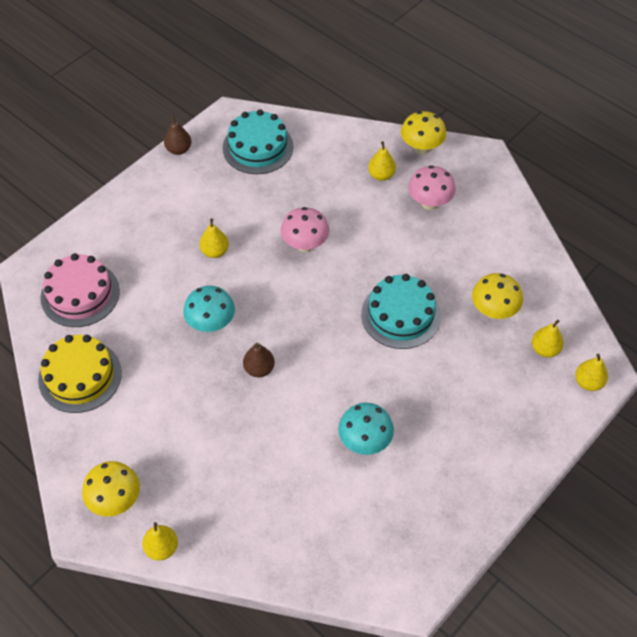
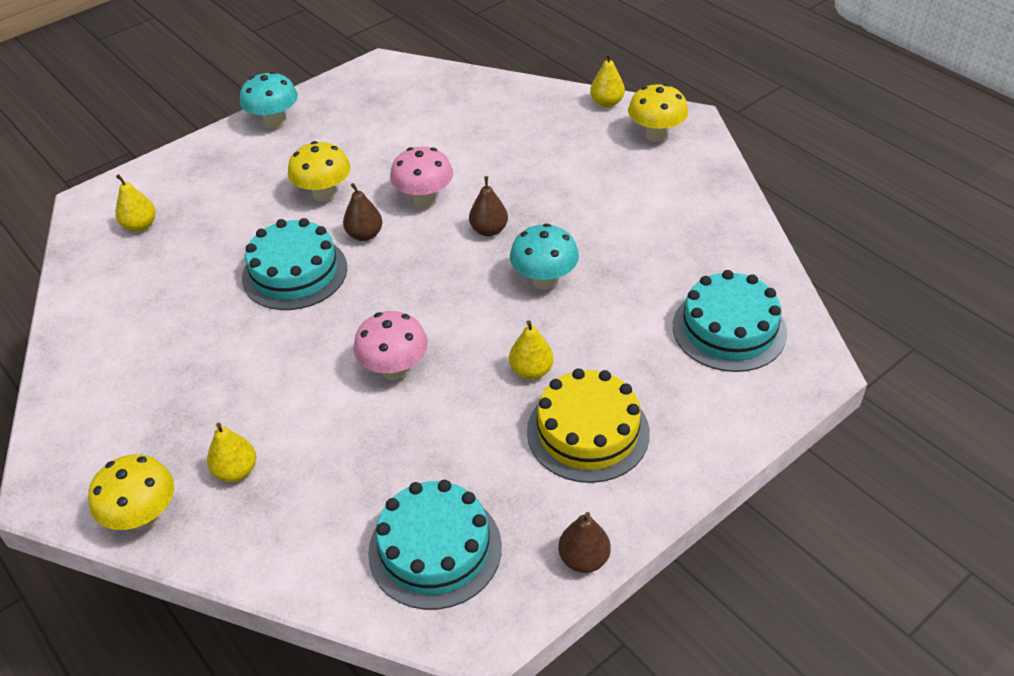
camera: 170 degrees left, 10 degrees down
yellow cake [38,335,122,413] -> yellow cake moved to [527,368,650,483]
pink cake [40,253,120,327] -> turquoise cake [673,270,787,372]
turquoise mushroom [338,403,394,455] -> turquoise mushroom moved to [240,71,298,129]
pink mushroom [408,165,456,210] -> pink mushroom moved to [390,147,453,207]
yellow mushroom [472,273,523,319] -> yellow mushroom moved to [288,141,350,202]
yellow pear [575,354,608,391] -> none
none -> brown pear [343,183,382,241]

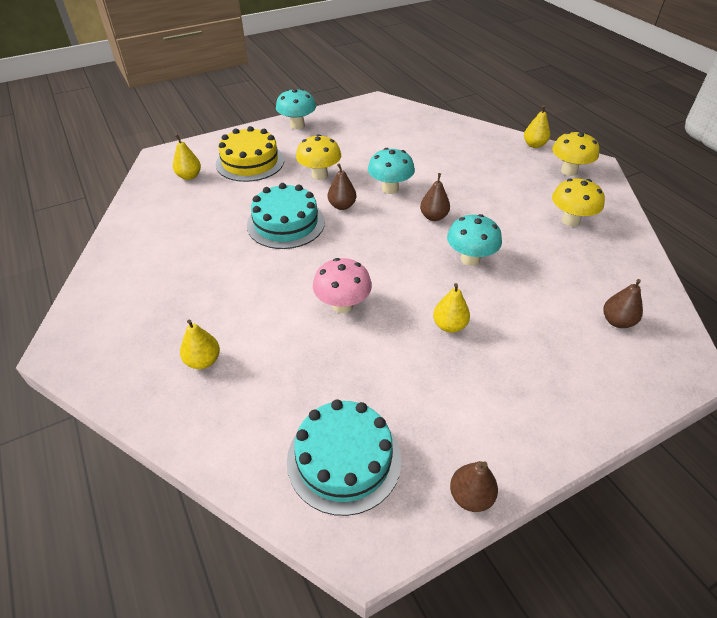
camera: 10 degrees right, 0 degrees up
yellow mushroom [88,454,174,530] -> yellow mushroom moved to [552,179,605,226]
pink mushroom [390,147,453,207] -> turquoise mushroom [368,148,415,194]
yellow cake [527,368,650,483] -> yellow cake moved to [216,126,284,182]
turquoise cake [673,270,787,372] -> brown pear [603,279,643,328]

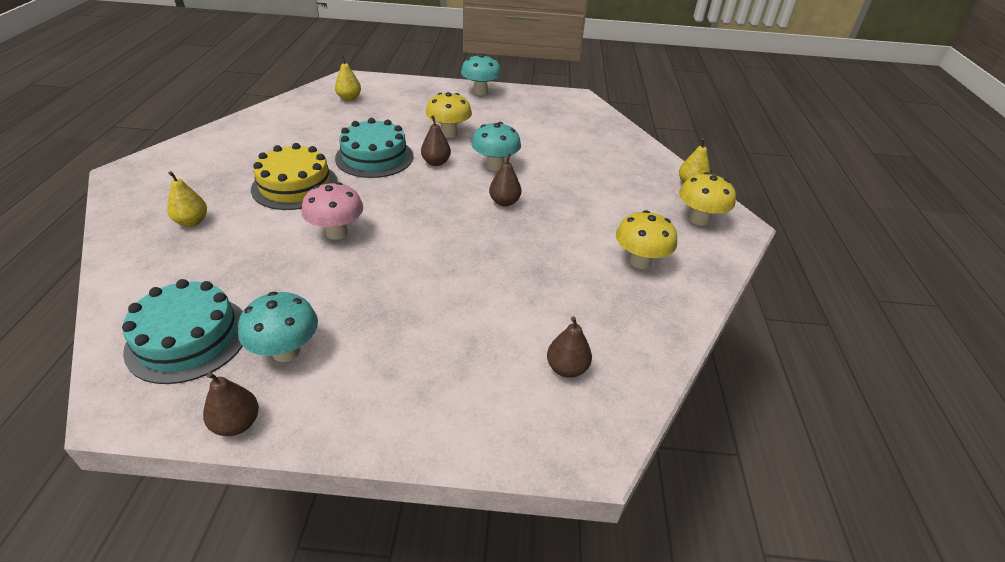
camera: 30 degrees right, 5 degrees down
yellow cake [216,126,284,182] -> yellow cake moved to [251,143,338,210]
yellow pear [433,283,470,333] -> none
turquoise mushroom [447,214,502,266] -> turquoise mushroom moved to [238,292,318,362]

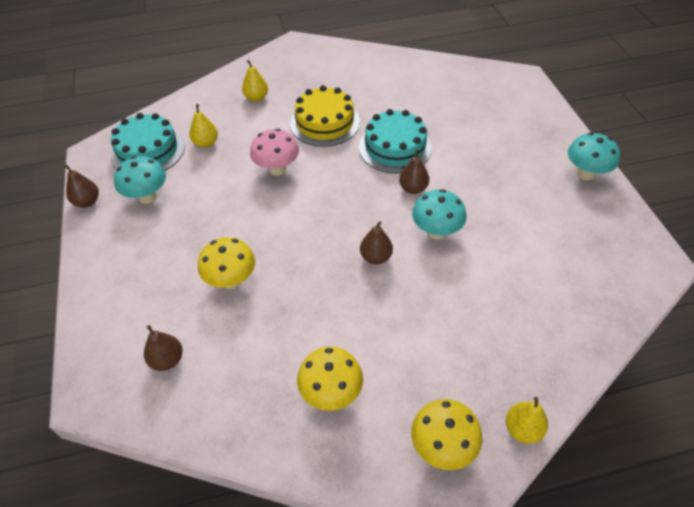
camera: 75 degrees right, 10 degrees up
yellow pear [335,55,361,101] -> yellow pear moved to [189,104,218,148]
yellow mushroom [426,92,472,138] -> yellow mushroom moved to [198,237,255,289]

